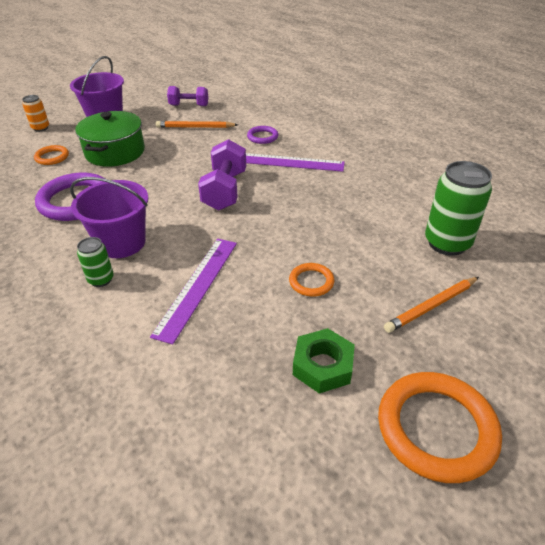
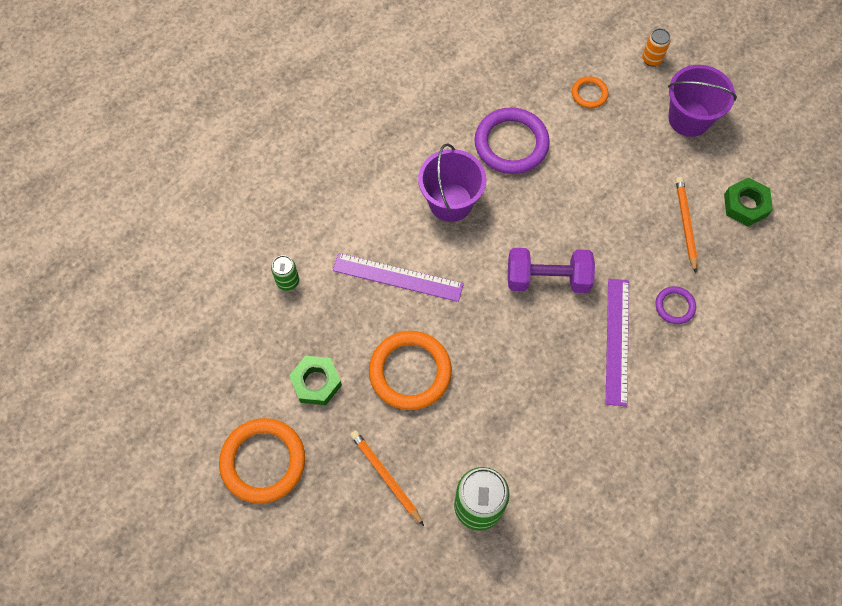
camera: 85 degrees right, 25 degrees up
green pot [75,111,145,167] -> none
green can [77,237,114,287] -> green can moved to [271,255,299,291]
purple dumbbell [167,86,208,106] -> green nut [724,178,773,227]
orange ring [289,263,335,297] -> orange ring [369,331,452,410], size x1.99

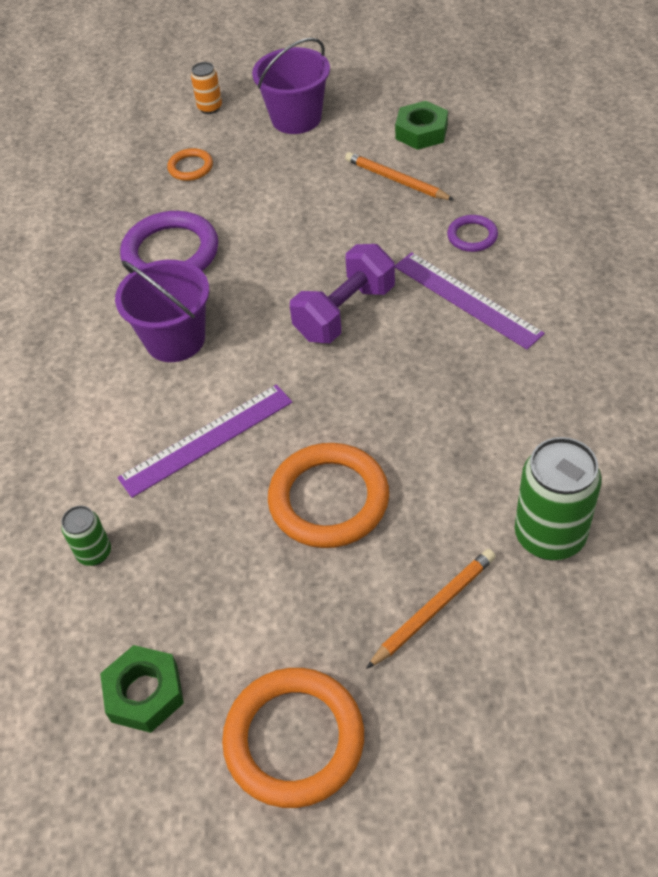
camera: 45 degrees left, 15 degrees down
green nut [289,356,342,405] -> green nut moved to [100,645,184,733]
orange pencil [350,430,424,526] -> orange pencil turned 135 degrees clockwise [366,549,496,669]

